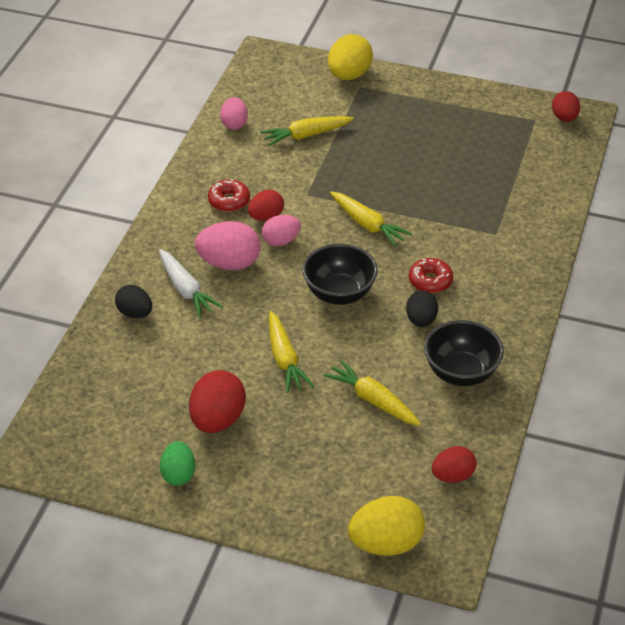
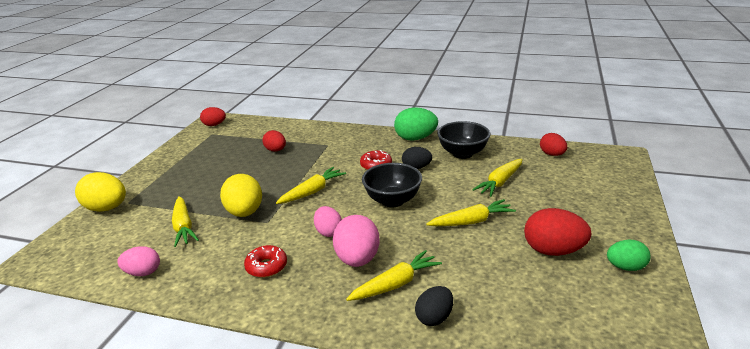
camera: 90 degrees left, 15 degrees down
white carrot [159,249,223,318] -> yellow carrot [346,250,442,301]
red egg [248,190,284,221] -> red egg moved to [262,130,286,152]
yellow egg [348,496,425,556] -> yellow egg moved to [220,174,262,217]
none -> green egg [394,107,438,141]

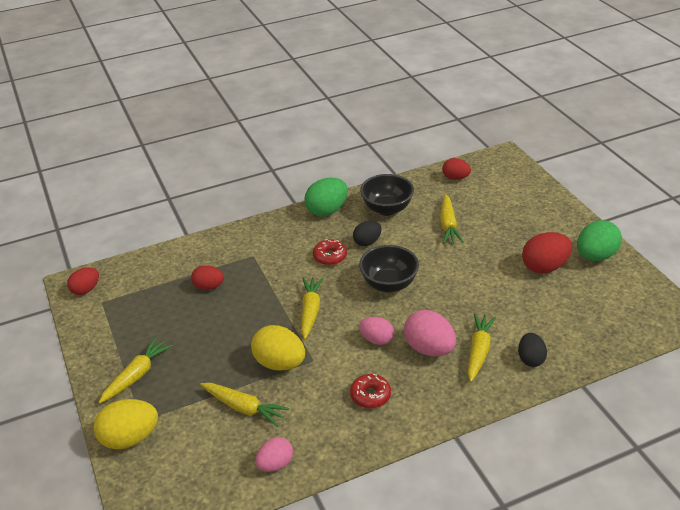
camera: 40 degrees left, 10 degrees up
yellow carrot [426,199,516,226] -> yellow carrot moved to [99,337,173,403]
green egg [607,240,651,271] -> green egg [577,220,622,261], size x1.59

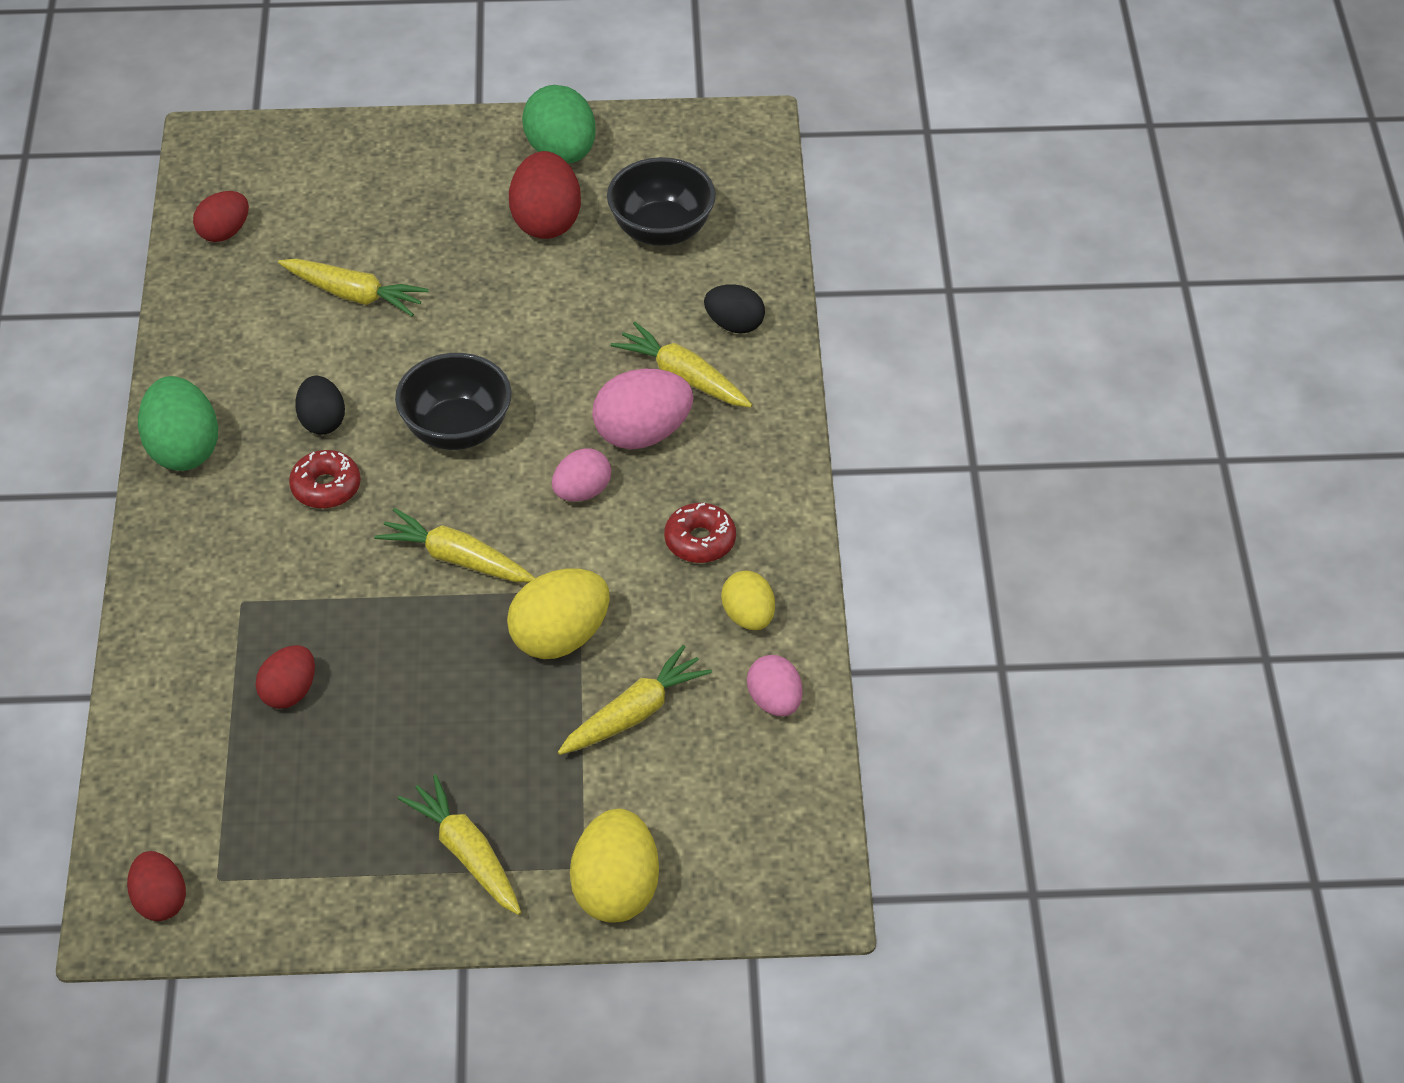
camera: 70 degrees left, 10 degrees up
black bowl [360,174,414,216] -> black bowl moved to [607,157,716,246]
none -> yellow egg [721,571,775,630]

